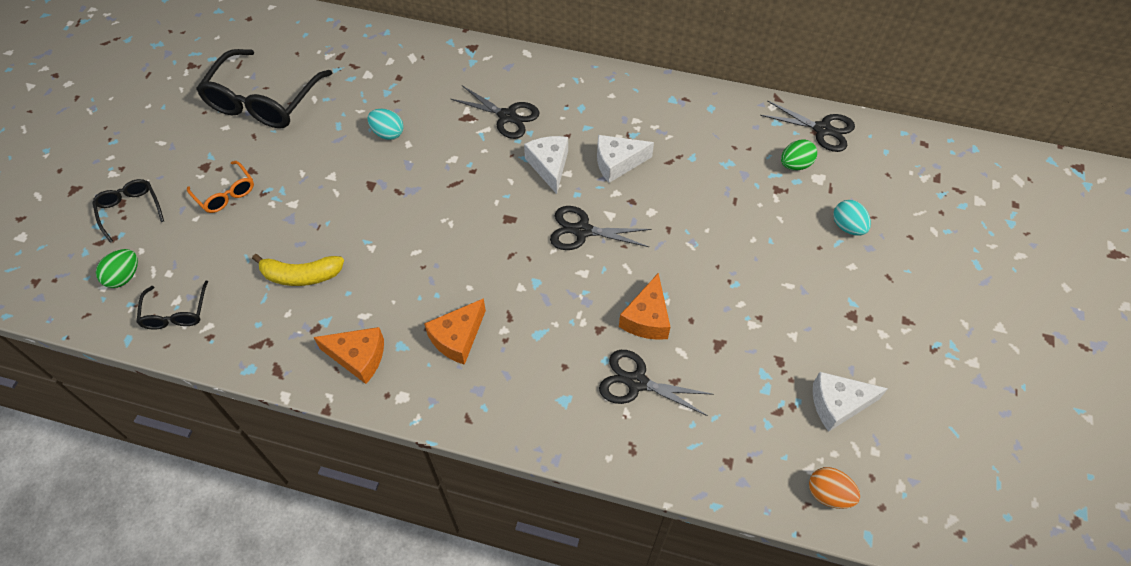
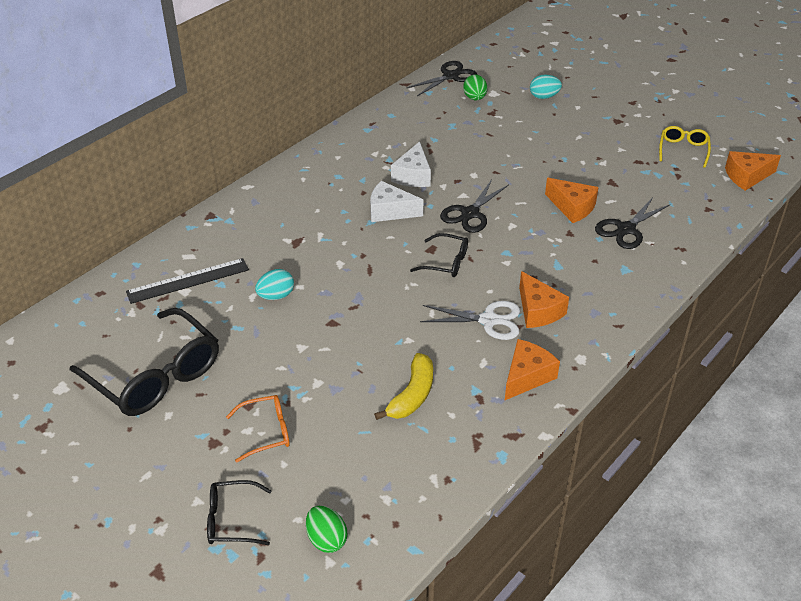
camera: 65 degrees left, 15 degrees down
black glasses [136,281,208,330] -> black glasses moved to [410,233,468,277]
black scissors [451,86,540,139] -> none
orange egg [809,467,860,509] -> orange cheese [725,151,781,191]
white cheese [813,372,888,432] -> yellow glasses [659,126,711,168]
none -> black ruler [126,258,249,304]
none -> white scissors [420,301,520,340]

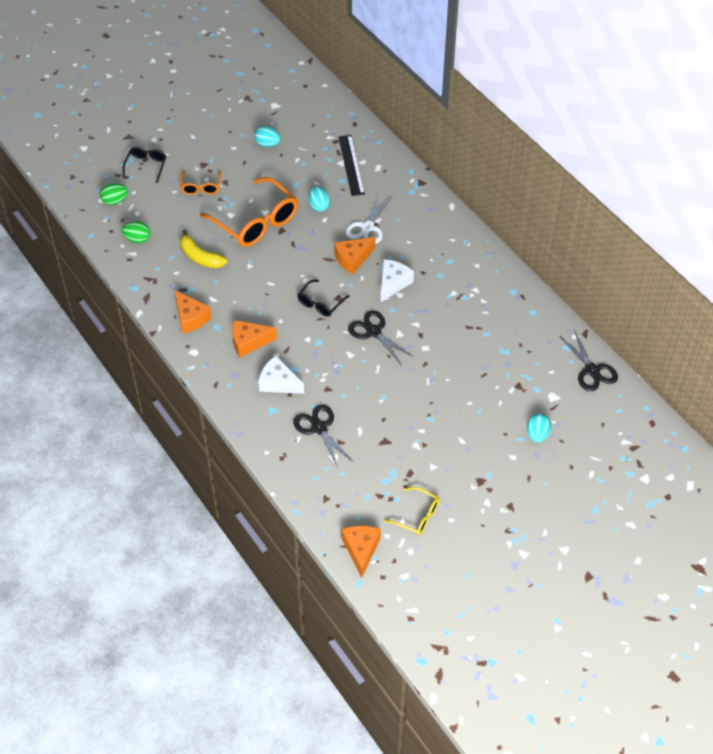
camera: 105 degrees right, 10 degrees up
black glasses [70,308,219,416] -> turquoise egg [254,126,281,147]
white cheese [391,141,431,187] -> white cheese moved to [258,356,304,394]
white scissors [420,301,520,340] -> white scissors moved to [346,193,392,244]
green egg [463,75,487,101] -> green egg moved to [121,221,151,244]
orange cheese [545,178,599,223] -> orange cheese moved to [334,237,376,274]
none -> orange glasses [200,177,298,247]

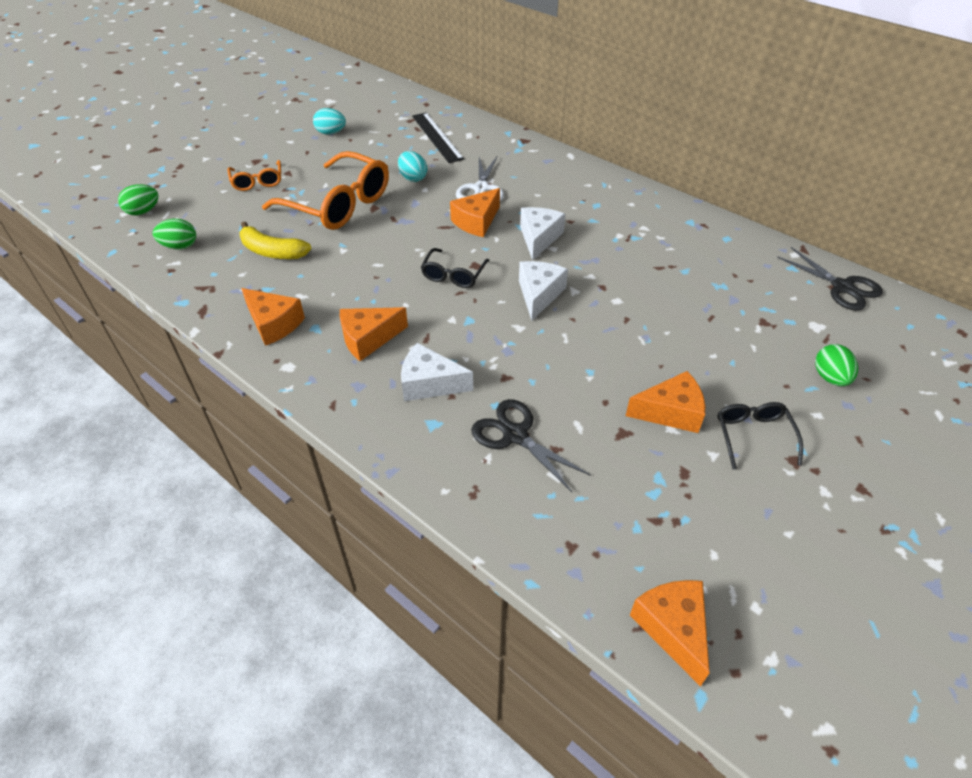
camera: 15 degrees left, 5 degrees down
black glasses [122,147,166,183] -> black glasses moved to [717,402,803,470]
black scissors [348,310,414,364] -> white cheese [519,261,568,321]
yellow glasses [384,487,439,535] -> none
turquoise egg [527,413,551,443] -> green egg [815,344,858,386]
none -> orange cheese [626,371,705,433]

